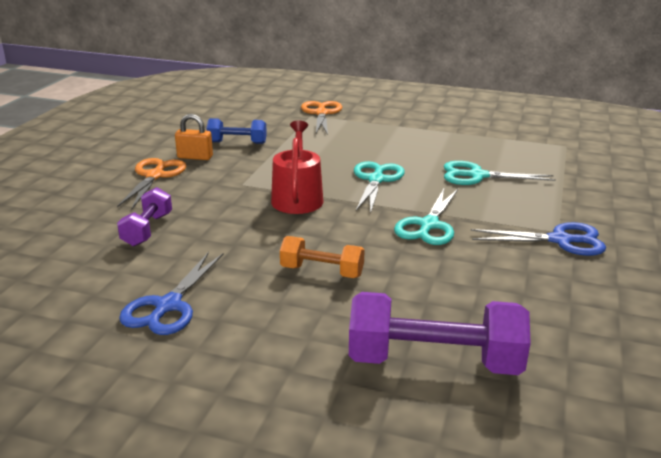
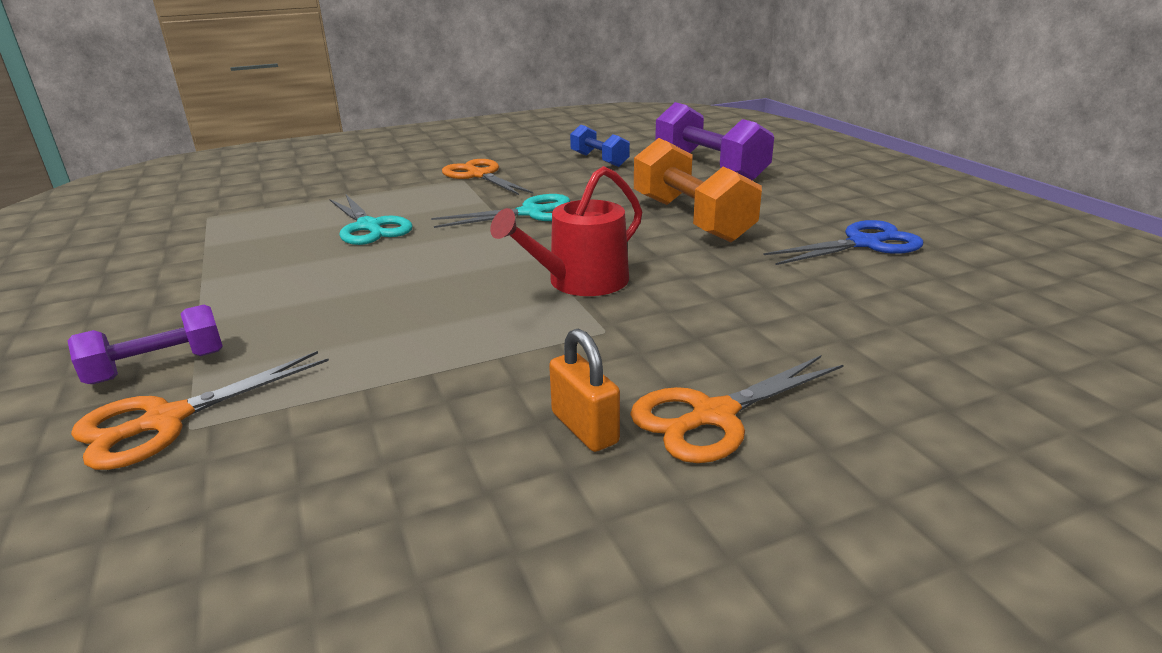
camera: 130 degrees left, 0 degrees up
purple dumbbell [117,187,172,246] -> purple dumbbell moved to [67,305,223,384]
blue dumbbell [206,118,267,144] -> blue dumbbell moved to [570,124,630,167]
orange dumbbell [280,236,365,278] -> orange dumbbell [634,138,762,242], size x1.76
turquoise scissors [354,161,405,214] -> none
blue scissors [471,222,606,256] -> orange scissors [442,159,533,195]

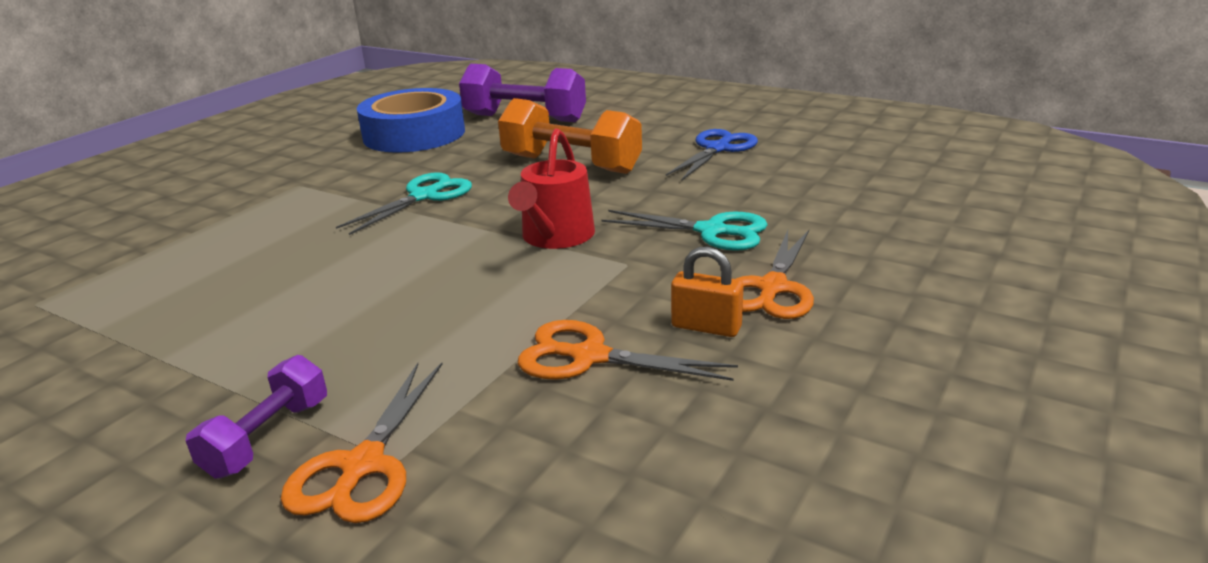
camera: 35 degrees left, 0 degrees up
turquoise scissors [330,195,413,245] -> turquoise scissors moved to [602,210,768,251]
orange scissors [442,159,533,195] -> orange scissors moved to [518,320,738,381]
blue dumbbell [570,124,630,167] -> blue tape [357,88,465,153]

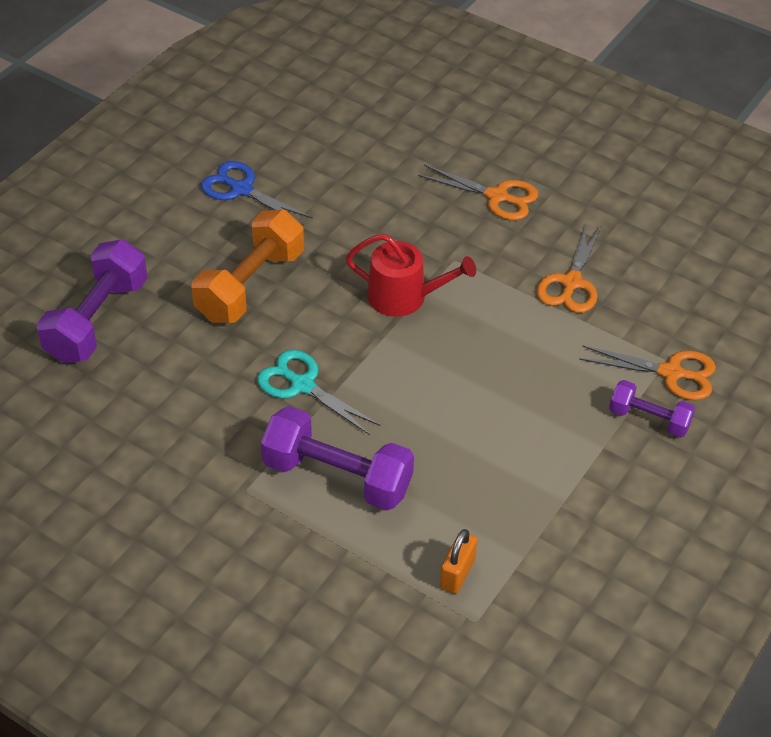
camera: 90 degrees left, 20 degrees up
blue tape [357,88,465,153] -> none
turquoise scissors [602,210,768,251] -> none
orange padlock [671,246,744,337] -> orange padlock moved to [440,529,477,594]
none -> purple dumbbell [261,406,414,511]

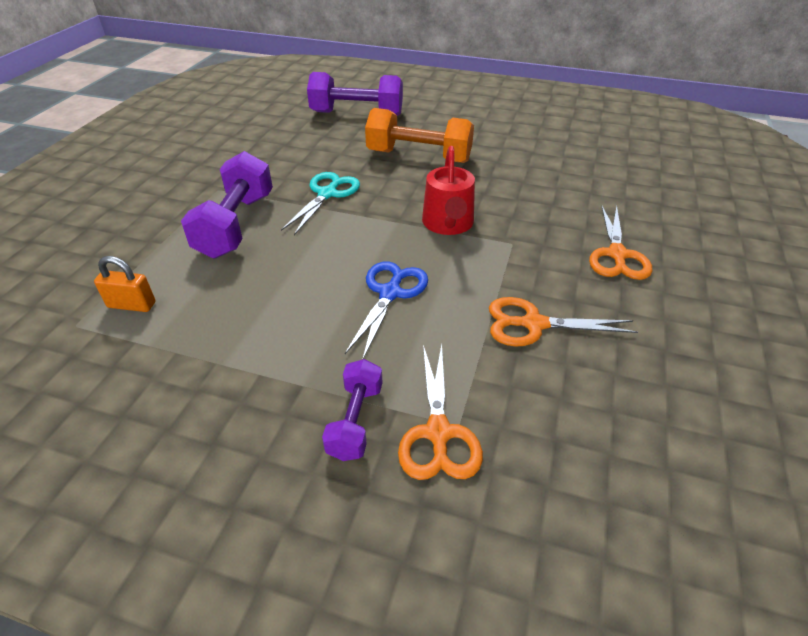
camera: 75 degrees right, 5 degrees down
blue scissors [201,161,313,225] -> blue scissors moved to [345,261,428,360]

